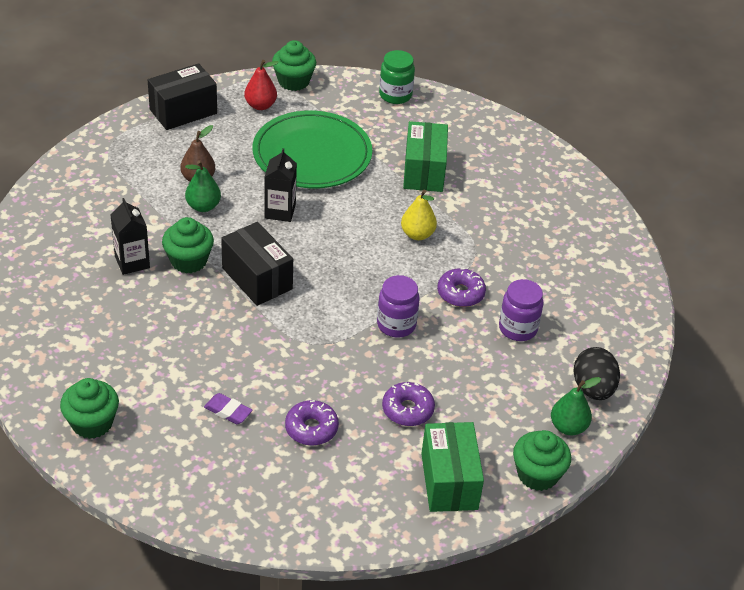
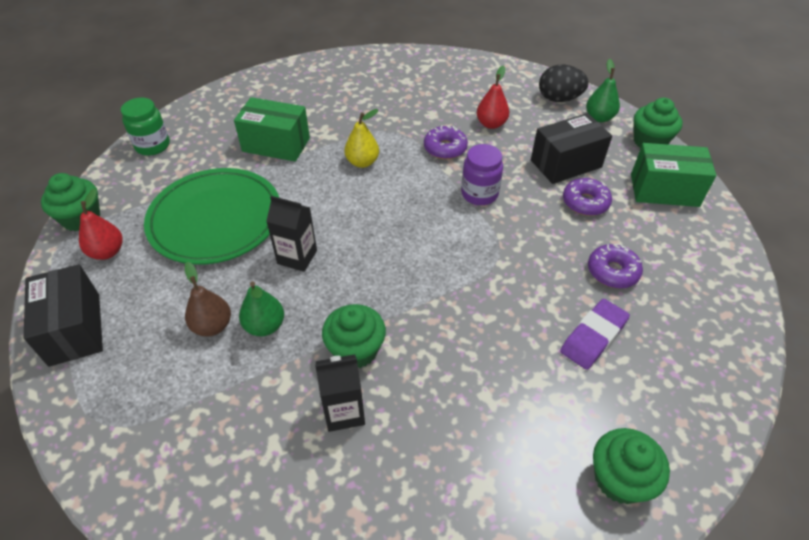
camera: 75 degrees left, 5 degrees up
purple eraser [204,393,253,424] -> purple eraser [560,299,630,370], size x1.52
black box [221,222,293,306] -> black box moved to [531,113,612,184]
purple jar [499,279,544,341] -> red pear [477,66,509,129]

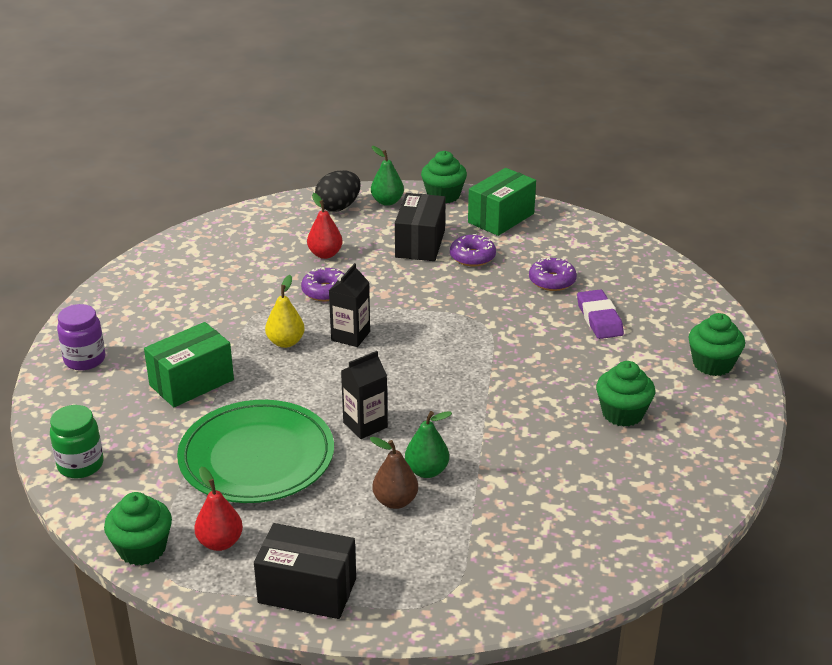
camera: 55 degrees left, 15 degrees down
black carton [315,355,365,432] -> black carton moved to [329,263,370,347]
green cupcake [322,304,386,368] -> green cupcake moved to [596,361,655,427]
purple jar [461,144,503,205] -> purple jar moved to [57,304,105,371]

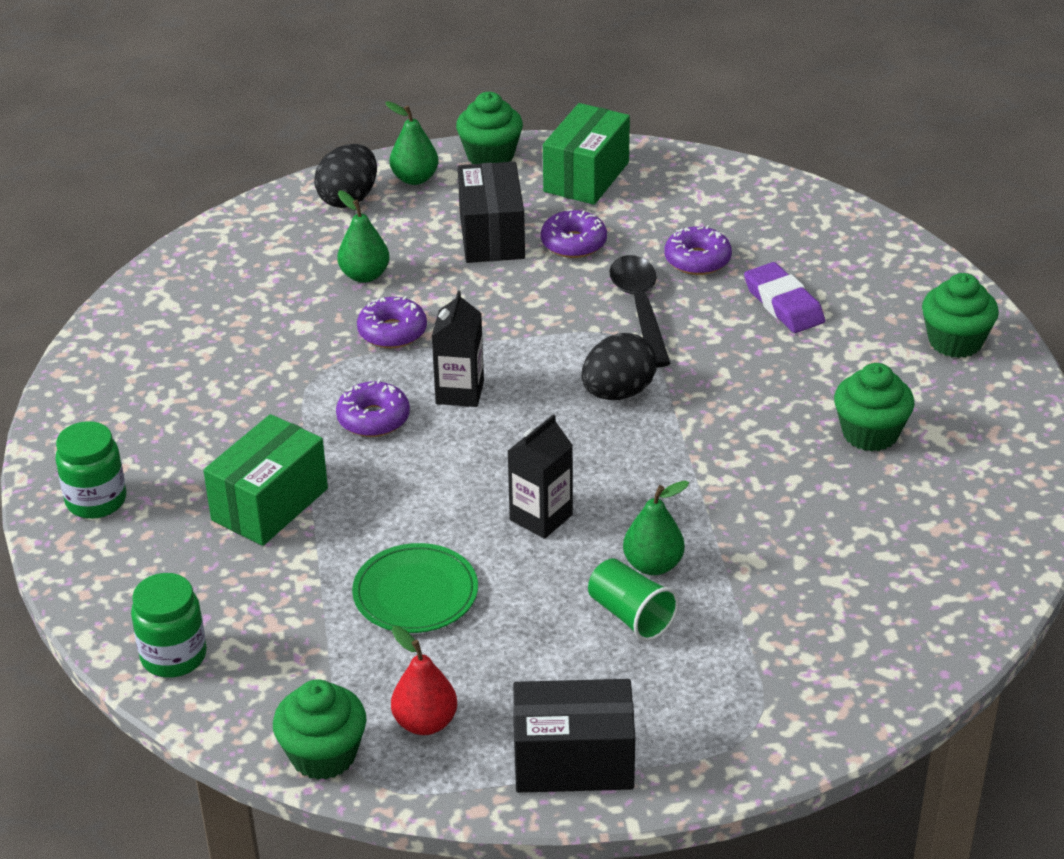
camera: 15 degrees left, 5 degrees up
purple jar [57,304,105,371] -> green jar [55,421,126,519]
green plate [177,400,334,503] -> green plate [352,543,478,633], size x0.57
yellow pear [265,275,305,348] -> purple donut [336,379,410,437]
red pear [307,193,343,259] -> green pear [337,190,390,283]
brown pear [370,437,418,509] -> green cup [588,558,679,641]
none -> black egg [582,333,657,400]
none -> black spoon [609,255,671,368]

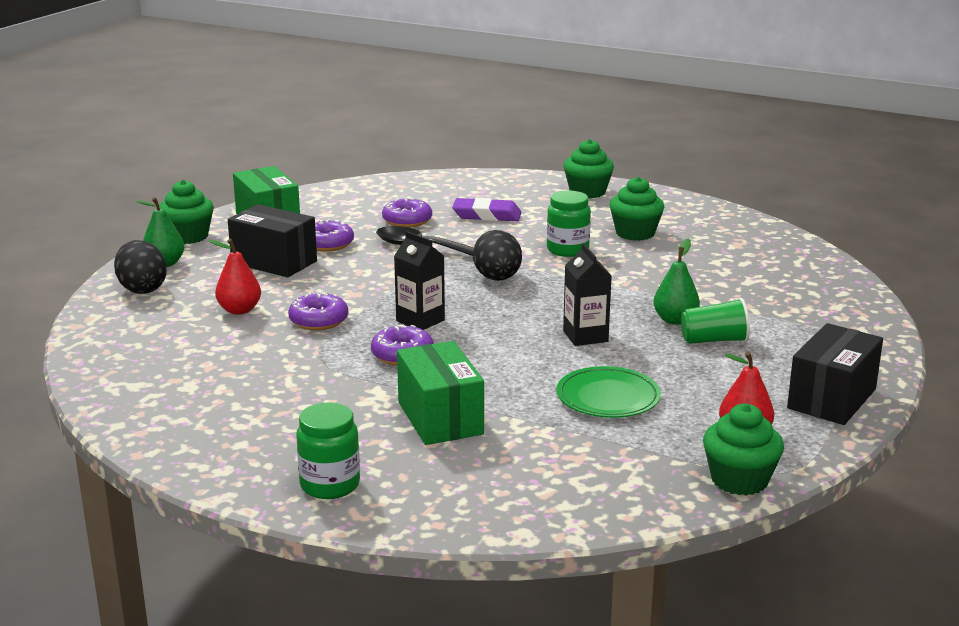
camera: 55 degrees left, 15 degrees down
green jar [131,573,207,678] -> green jar moved to [547,191,591,257]
green pear [337,190,390,283] -> red pear [208,239,261,315]

